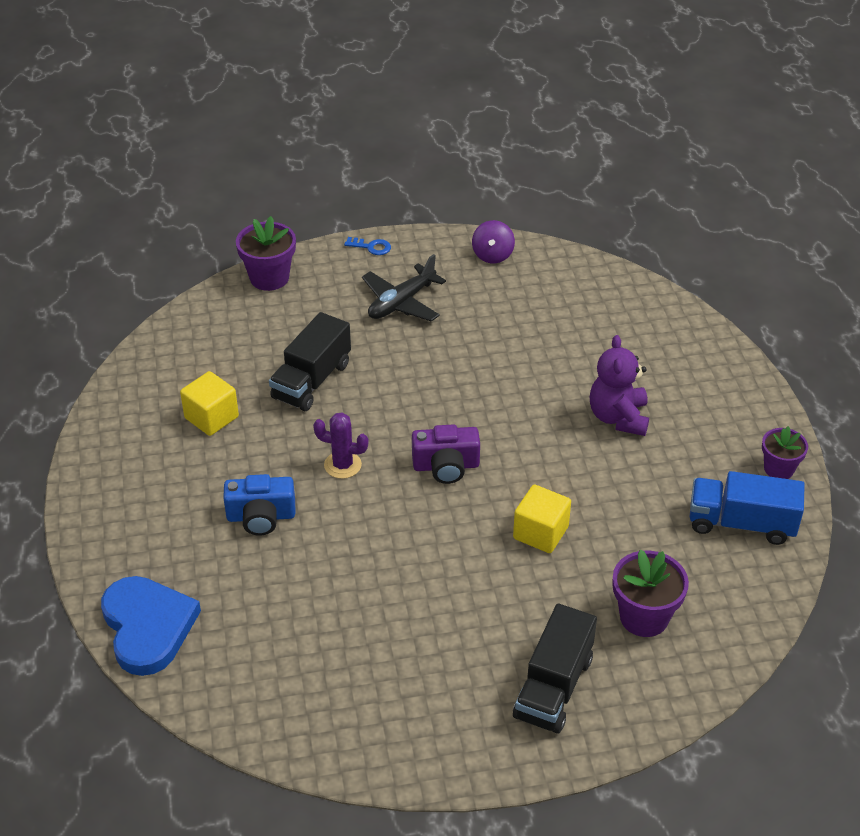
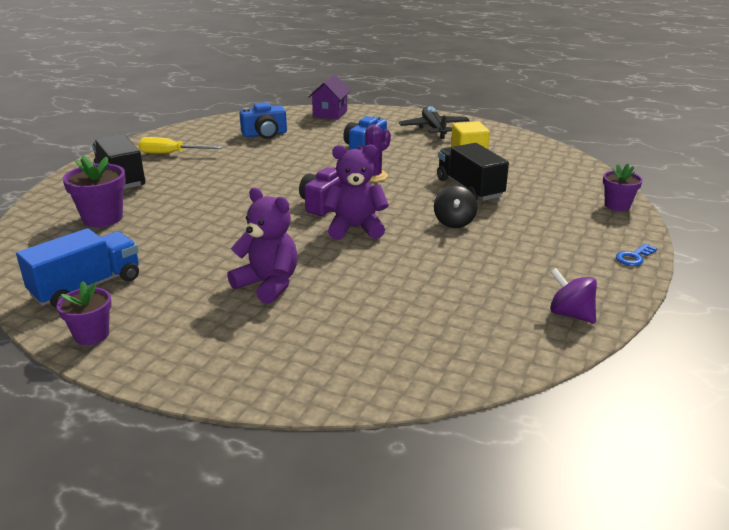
camera: 125 degrees right, 15 degrees down
blue heart [101,576,201,676] -> purple house [308,74,351,119]
purple flower pot [236,216,296,291] -> purple flower pot [603,164,643,211], size x0.67
black plane [362,254,446,322] -> black plane moved to [399,106,470,139]
yellow cube [513,484,571,553] -> none
none -> yellow screwdriver [138,137,222,154]
none -> blue camera [239,102,287,139]
none -> purple teddy bear [323,144,389,240]
none -> black spinning top [434,185,477,228]

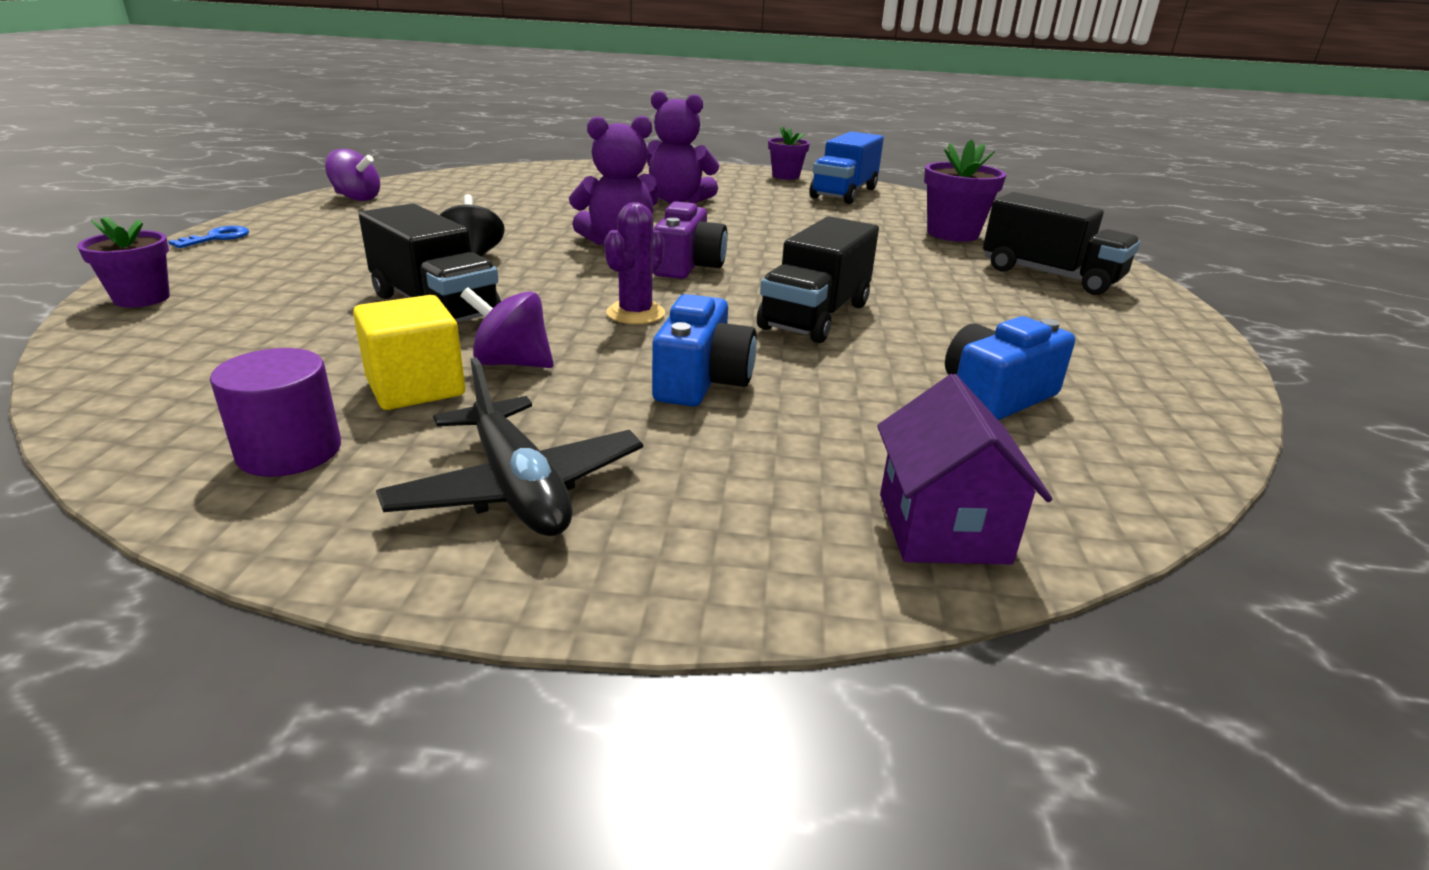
camera: 160 degrees right, 0 degrees up
yellow screwdriver [138,137,222,154] -> none
none -> purple cylinder [210,348,341,477]
none -> purple spinning top [460,287,554,368]
none -> black truck [757,216,879,343]

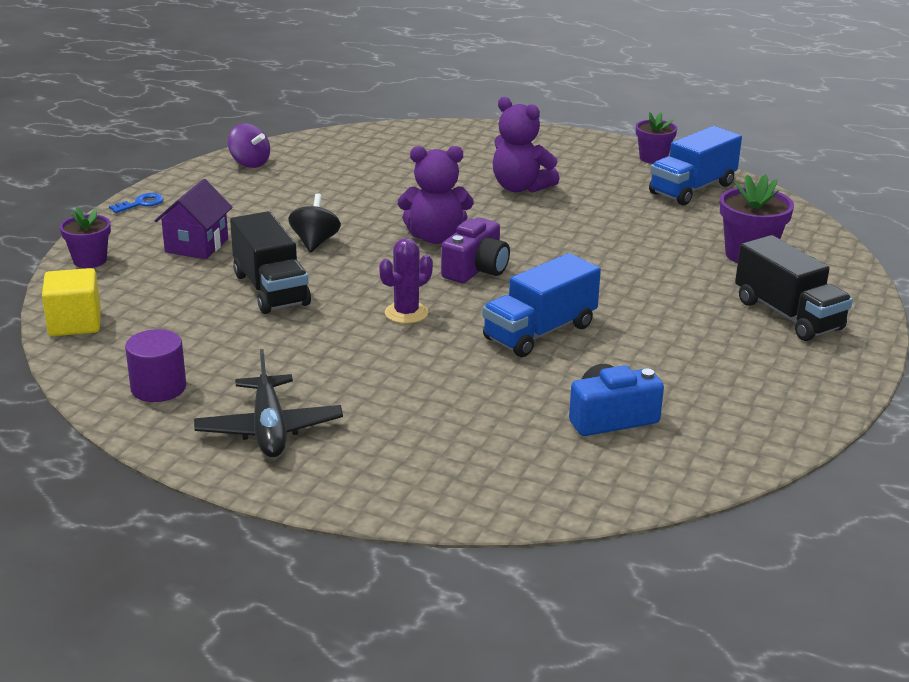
camera: 20 degrees right, 0 degrees up
yellow cube [353,295,465,410] -> yellow cube moved to [42,268,101,336]
purple spinning top [460,287,554,368] -> none
blue camera [652,294,757,406] -> none
black truck [757,216,879,343] -> blue truck [482,253,601,357]
purple house [877,374,1052,565] -> purple house moved to [155,179,233,259]

